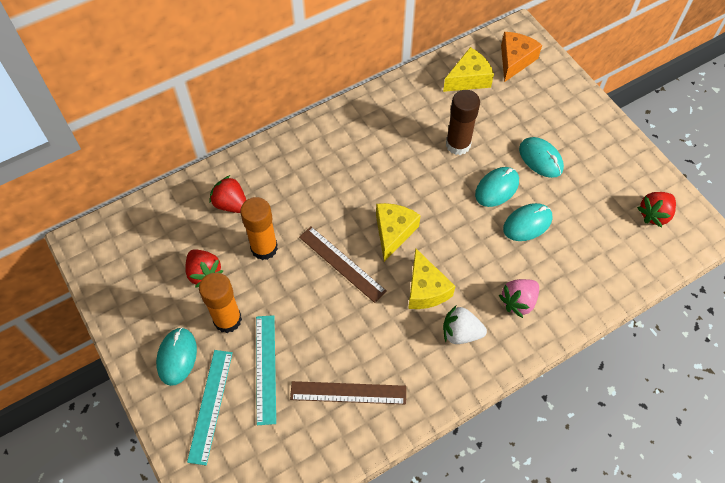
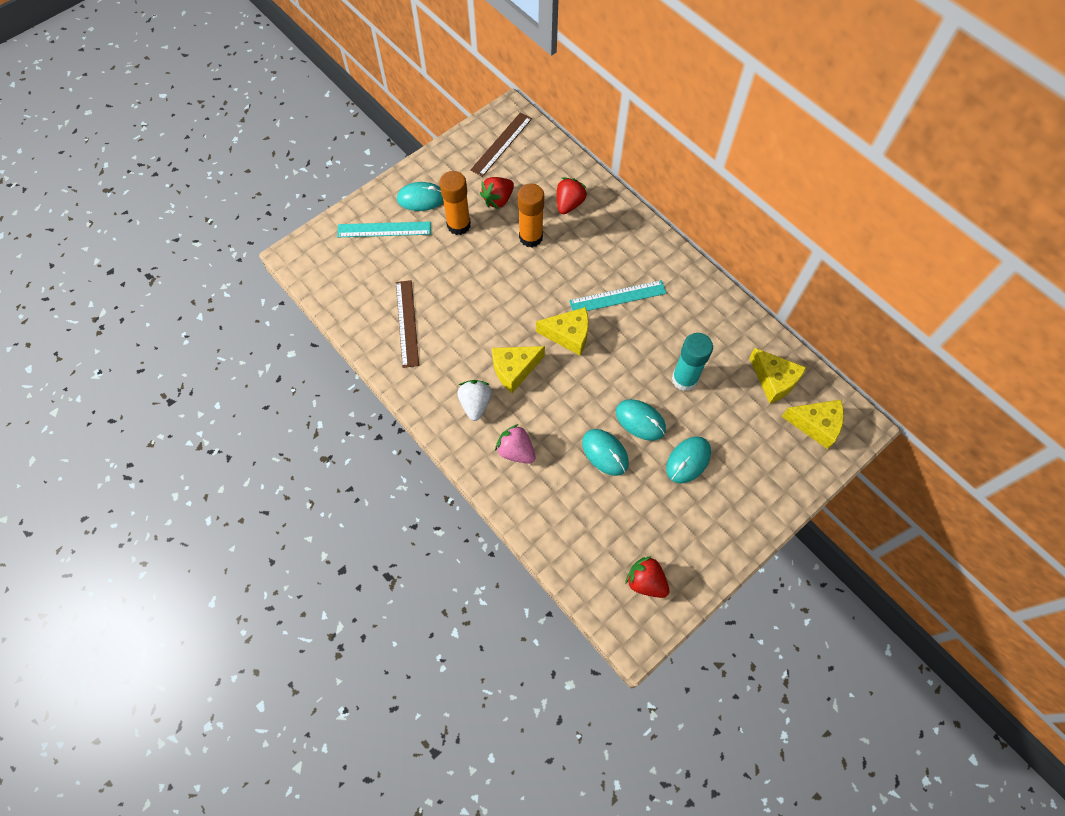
camera: 80 degrees right, 5 degrees up
turquoise ruler [256,315,276,425] -> turquoise ruler moved to [569,280,667,311]
brown ruler [299,226,387,303] -> brown ruler moved to [470,112,532,177]
brown glue stick [446,90,480,155] -> turquoise glue stick [672,333,713,391]
orange cheese [501,32,542,82] -> yellow cheese [781,400,844,449]

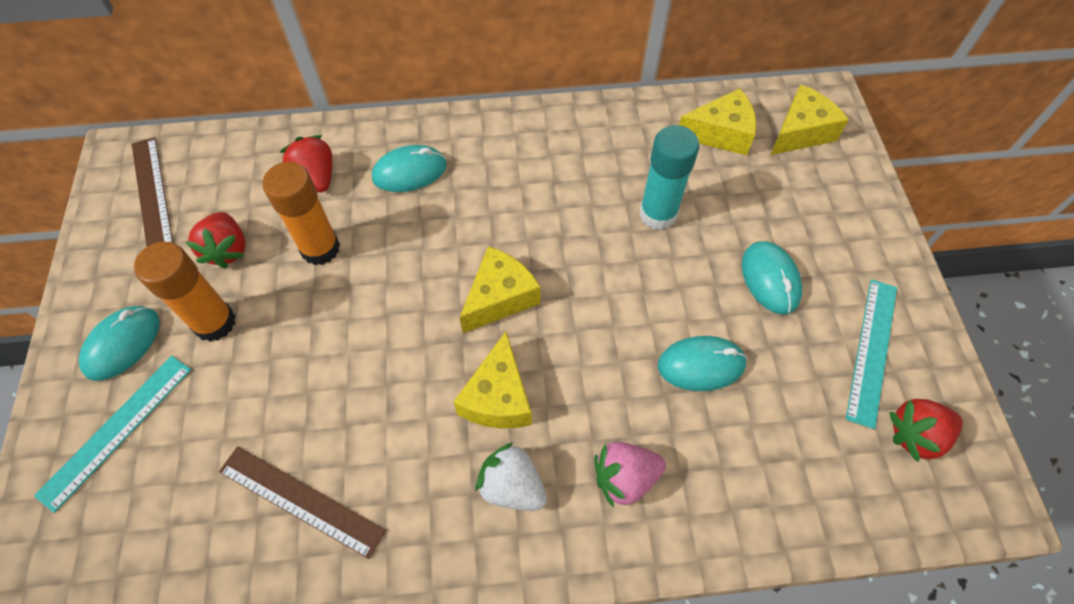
camera: 55 degrees left, 5 degrees down
turquoise ruler [569,280,667,311] -> turquoise ruler moved to [846,279,897,429]
turquoise mouse [616,399,666,441] -> turquoise mouse moved to [372,145,447,192]

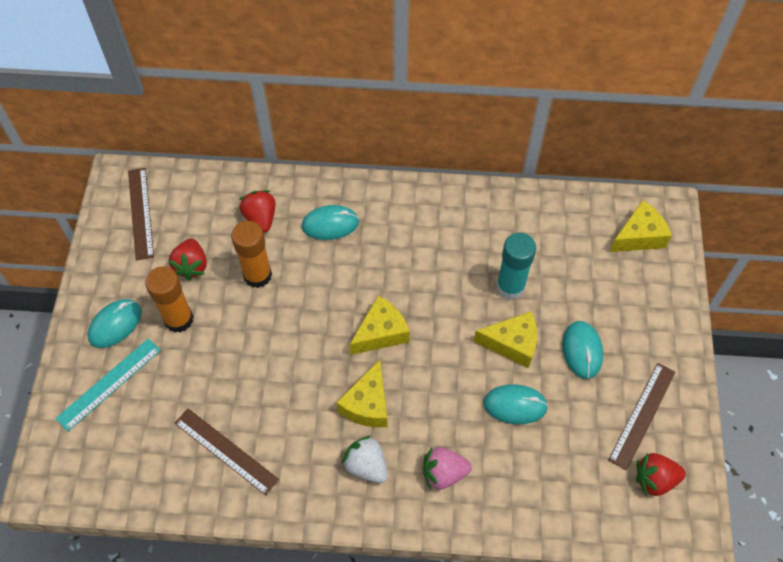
camera: 10 degrees right, 0 degrees up
yellow cheese [679,88,757,155] -> yellow cheese moved to [474,311,537,368]
turquoise ruler [846,279,897,429] -> brown ruler [608,363,676,470]

